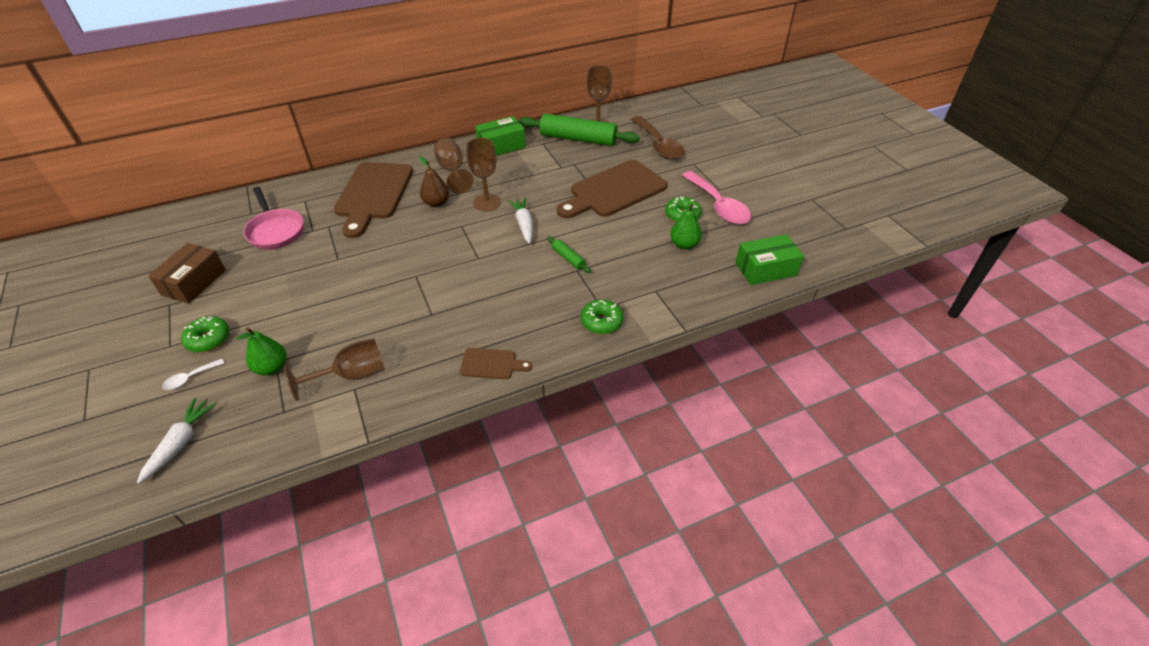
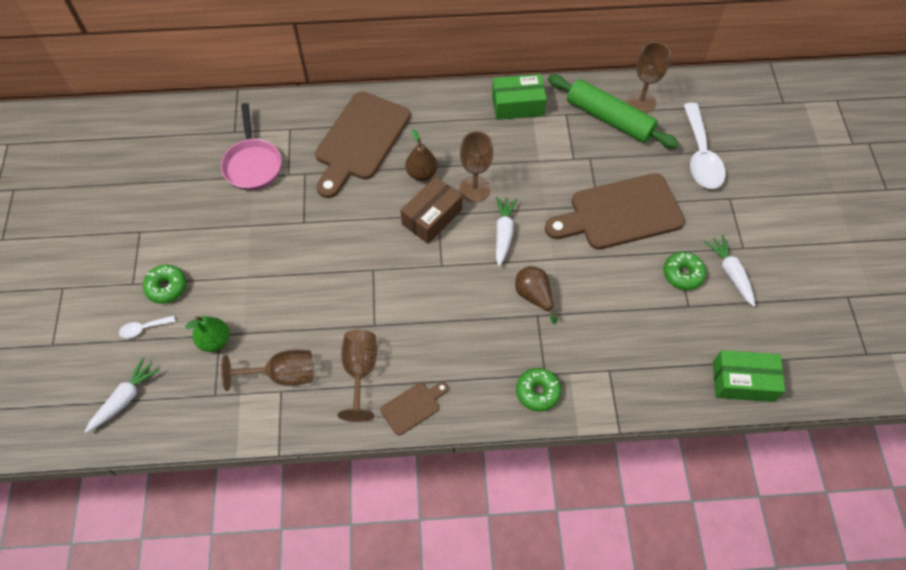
camera: 20 degrees right, 15 degrees up
brown box [148,243,226,304] -> brown box moved to [400,177,462,244]
brown goblet [434,138,474,193] -> brown goblet moved to [338,330,377,422]
brown cutting board [460,348,532,379] -> brown cutting board turned 60 degrees counterclockwise [381,382,448,435]
green rolling pin [547,236,591,273] -> brown pear [515,266,558,324]
brown spoon [631,116,684,160] -> white spoon [684,103,726,189]
green pear [670,203,702,249] -> none
pink spoon [682,171,751,225] -> white carrot [705,235,755,307]

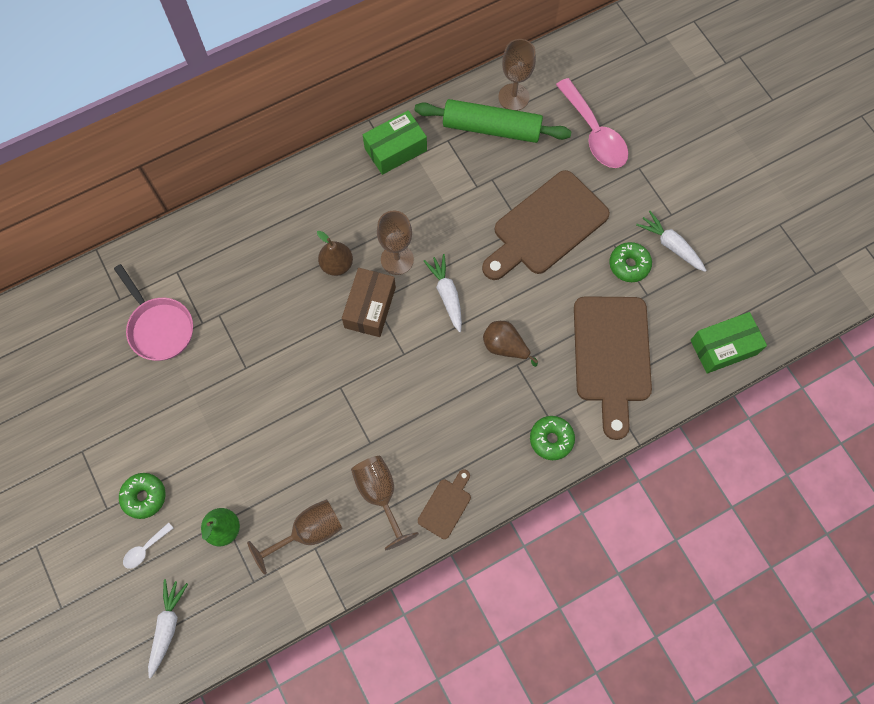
camera: 25 degrees left, 10 degrees up
brown cutting board [315,92,410,198] -> brown cutting board moved to [574,296,652,440]
white spoon [684,103,726,189] -> pink spoon [556,78,628,168]

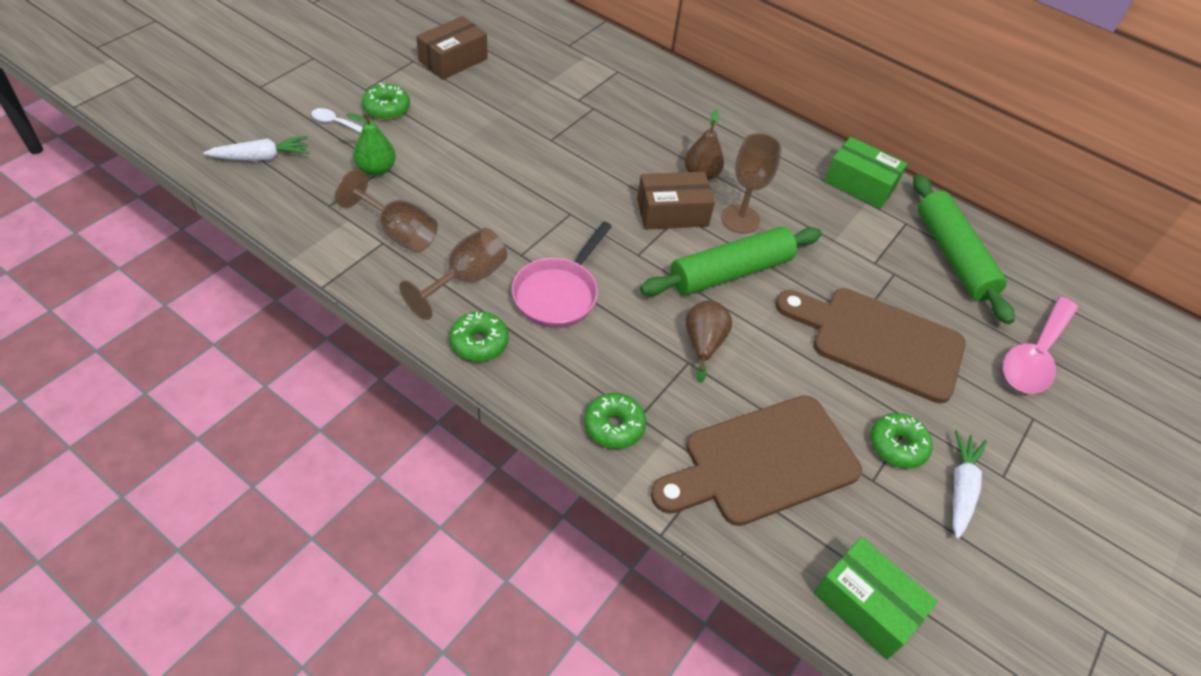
camera: 60 degrees right, 20 degrees down
pink pan [114,264,193,361] -> pink pan moved to [512,222,612,328]
brown cutting board [418,469,471,539] -> green donut [449,311,509,362]
white carrot [424,254,462,332] -> green rolling pin [640,227,822,296]
brown goblet [498,39,536,111] -> none
none -> brown box [416,16,488,80]

